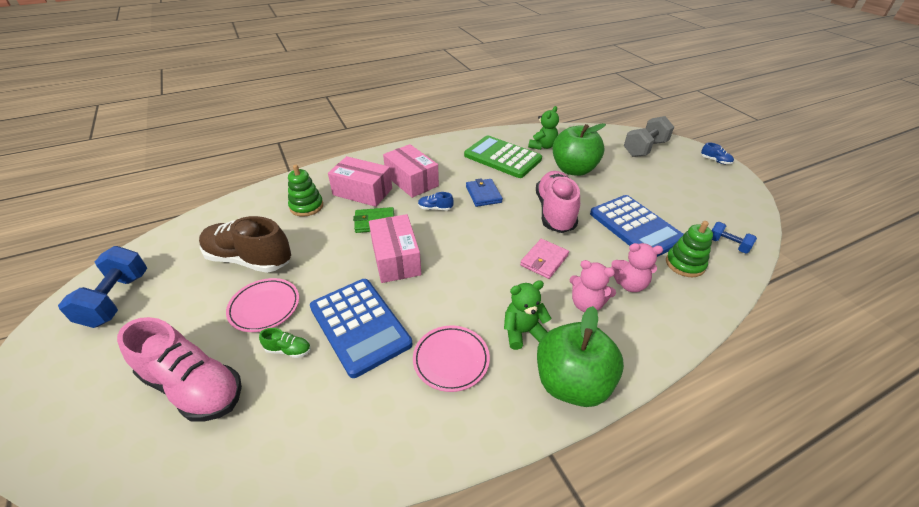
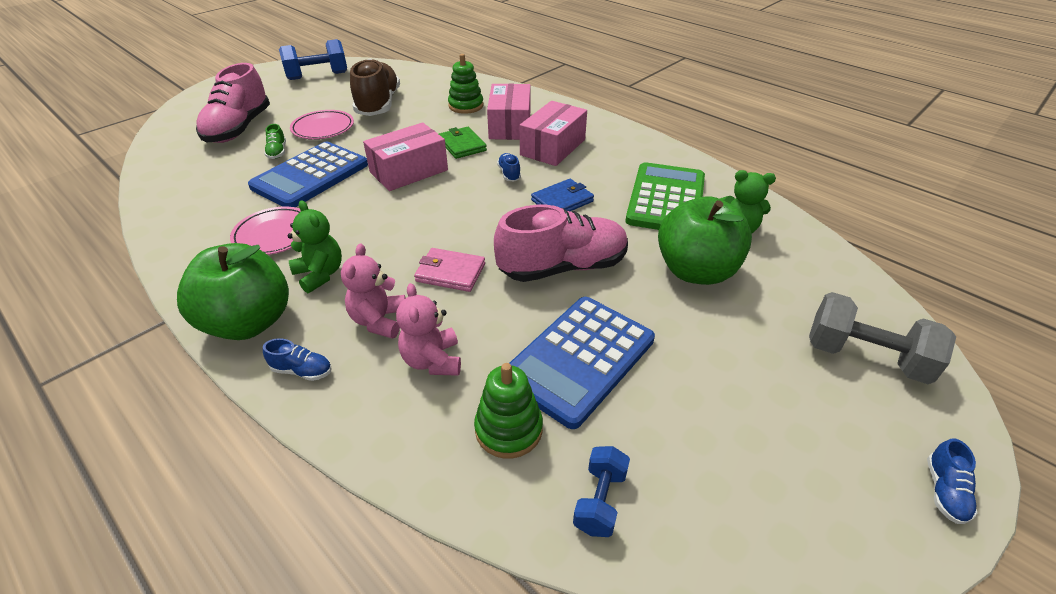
camera: 70 degrees right, 0 degrees up
none -> blue shoe [263,338,332,381]

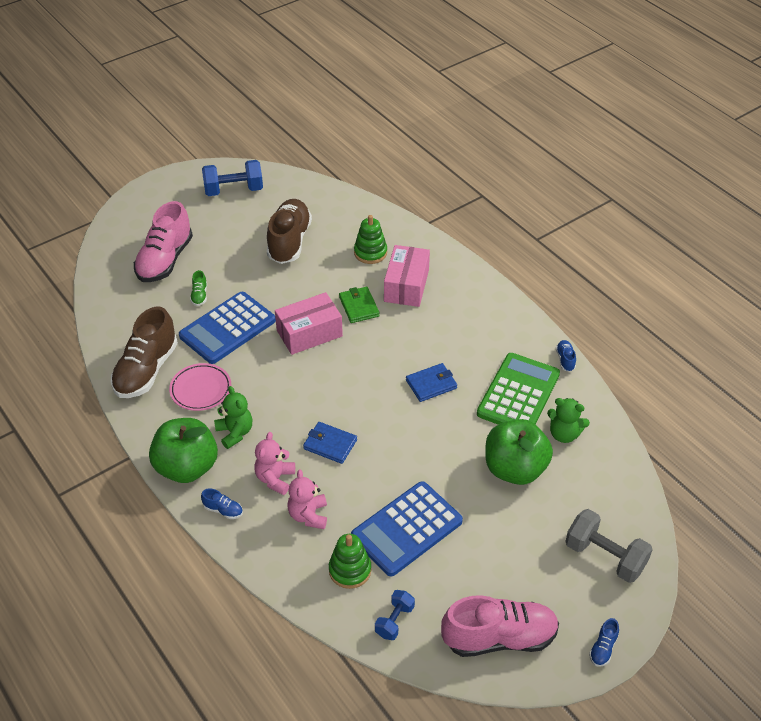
camera: 10 degrees right, 5 degrees up
pink plate [290,110,354,139] -> none
pink wallet [414,248,485,292] -> blue wallet [303,422,357,464]
pink shoe [494,205,628,282] -> pink shoe moved to [441,595,559,657]
blue shoe [497,153,521,182] -> blue shoe moved to [556,340,576,372]
pink box [520,101,587,166] -> none
none -> brown shoe [111,306,178,398]

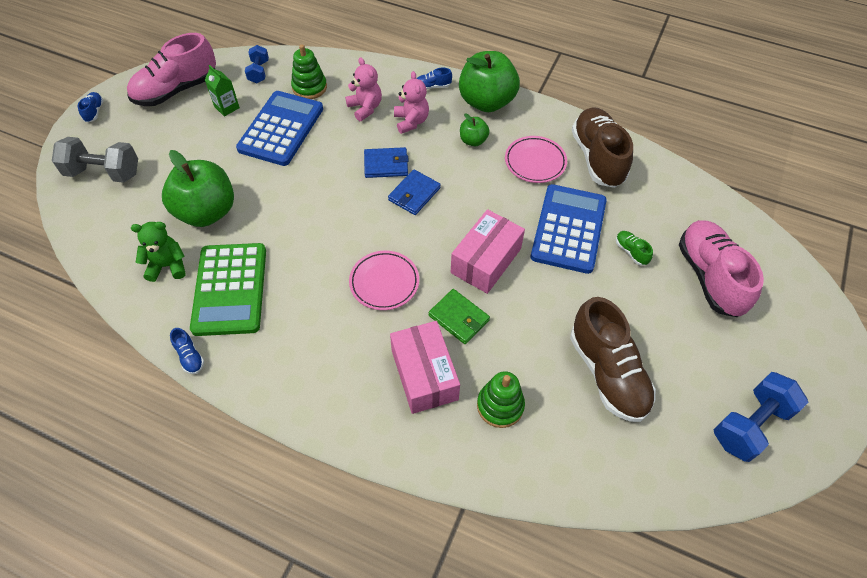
camera: 150 degrees right, 10 degrees up
green teddy bear [214,386,253,449] -> green apple [460,113,490,146]
blue wallet [406,363,457,402] -> blue wallet moved to [388,169,441,215]
none -> green carton [205,65,240,117]
none -> pink plate [349,251,419,310]

